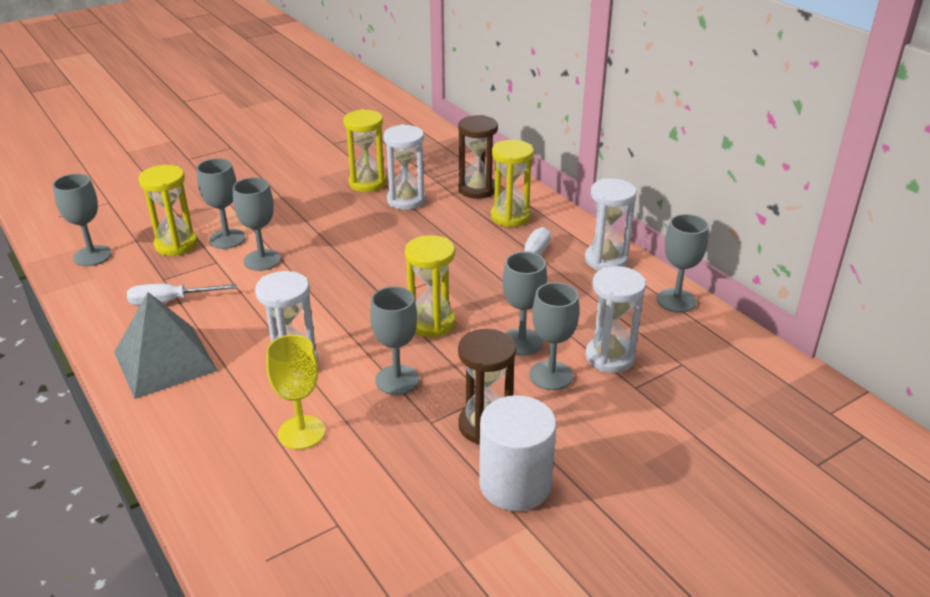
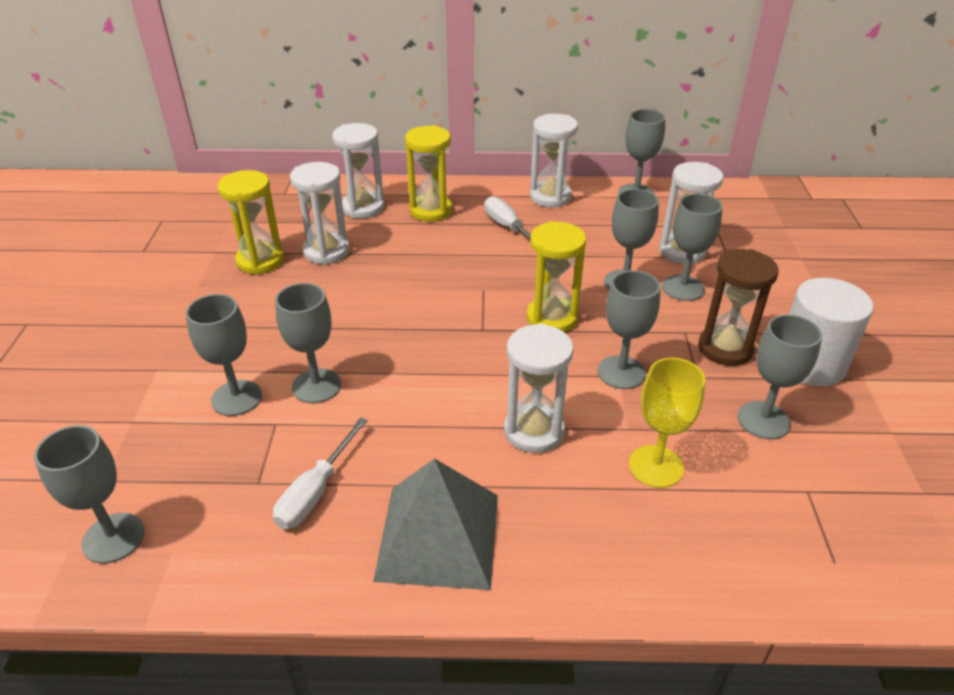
camera: 55 degrees left, 5 degrees up
yellow hourglass [139,165,198,256] -> none
brown hourglass [458,115,498,199] -> white hourglass [332,123,384,218]
none -> grey goblet [738,314,822,439]

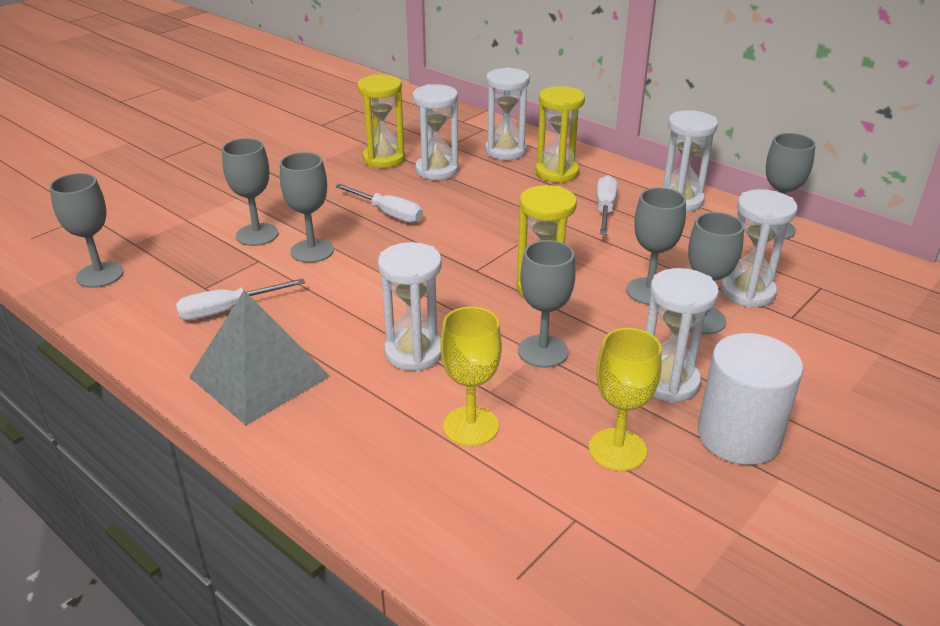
camera: 40 degrees right, 5 degrees down
brown hourglass [698,249,779,366] -> white hourglass [646,268,719,403]
grey goblet [738,314,822,439] -> yellow goblet [589,328,662,471]
none -> white screwdriver [335,184,423,223]

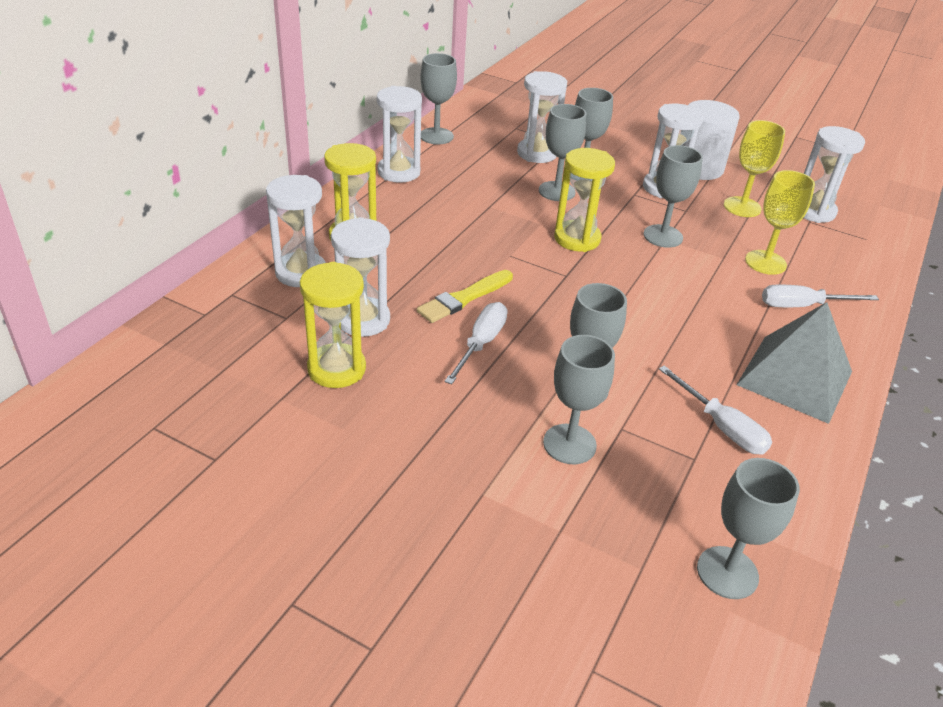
camera: 105 degrees left, 5 degrees up
white hourglass [378,242,442,371] -> white hourglass moved to [804,126,865,223]
white screwdriver [596,175,617,235] -> white screwdriver moved to [762,284,879,307]
none -> yellow brush [417,270,513,323]

